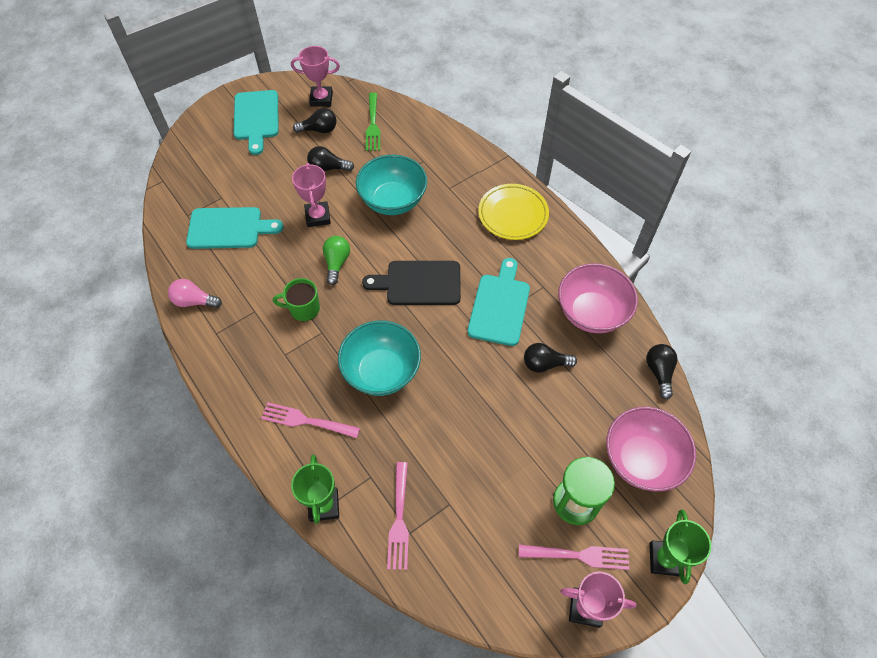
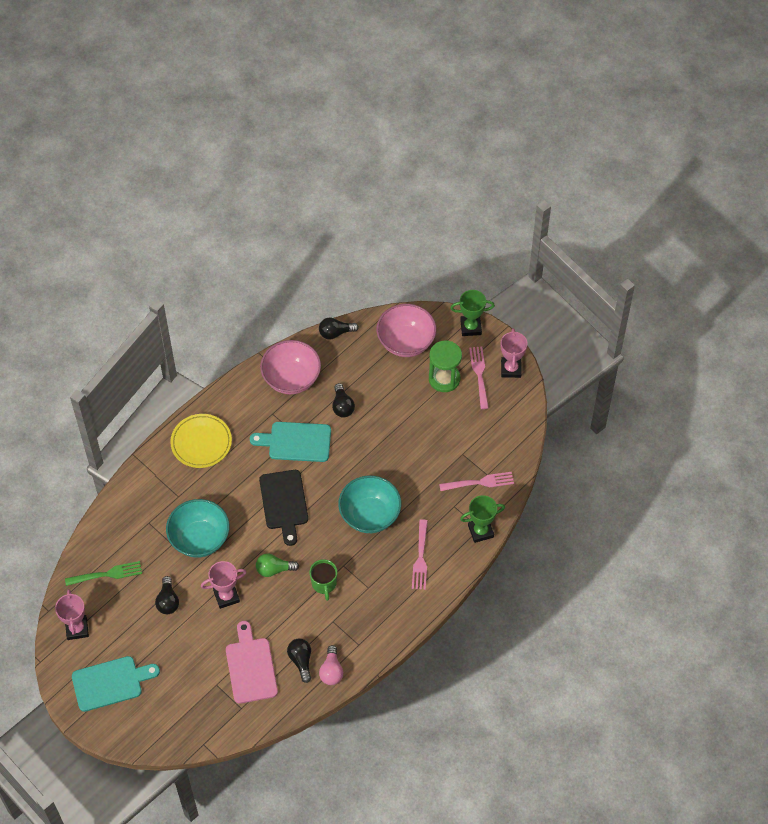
camera: 100 degrees left, 0 degrees up
turquoise cutting board [186,207,284,249] -> pink cutting board [226,621,278,704]
black light bulb [293,108,336,133] -> black light bulb moved to [287,638,311,683]

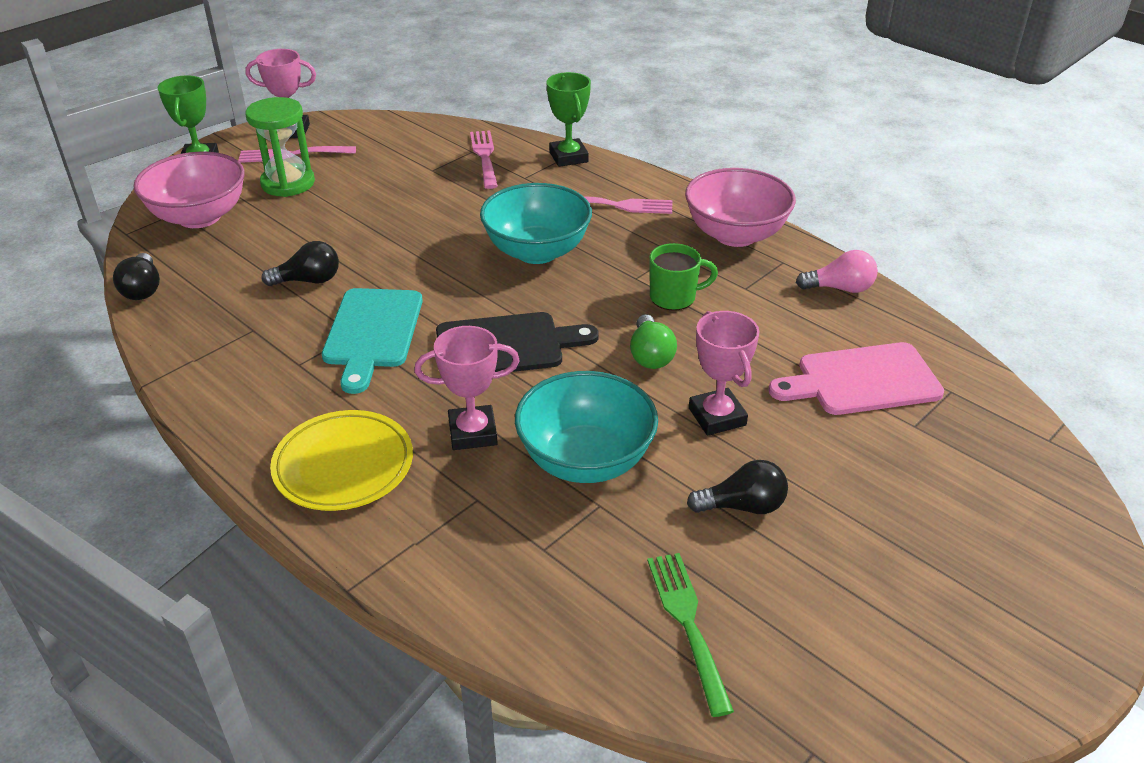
camera: 90 degrees left, 20 degrees down
pink trophy [55,589,89,640] -> pink trophy moved to [414,326,520,450]
turquoise cutting board [72,656,160,712] -> none
pink bowl [260,340,321,394] -> pink bowl moved to [685,168,796,247]
black light bulb [287,638,311,683] -> none

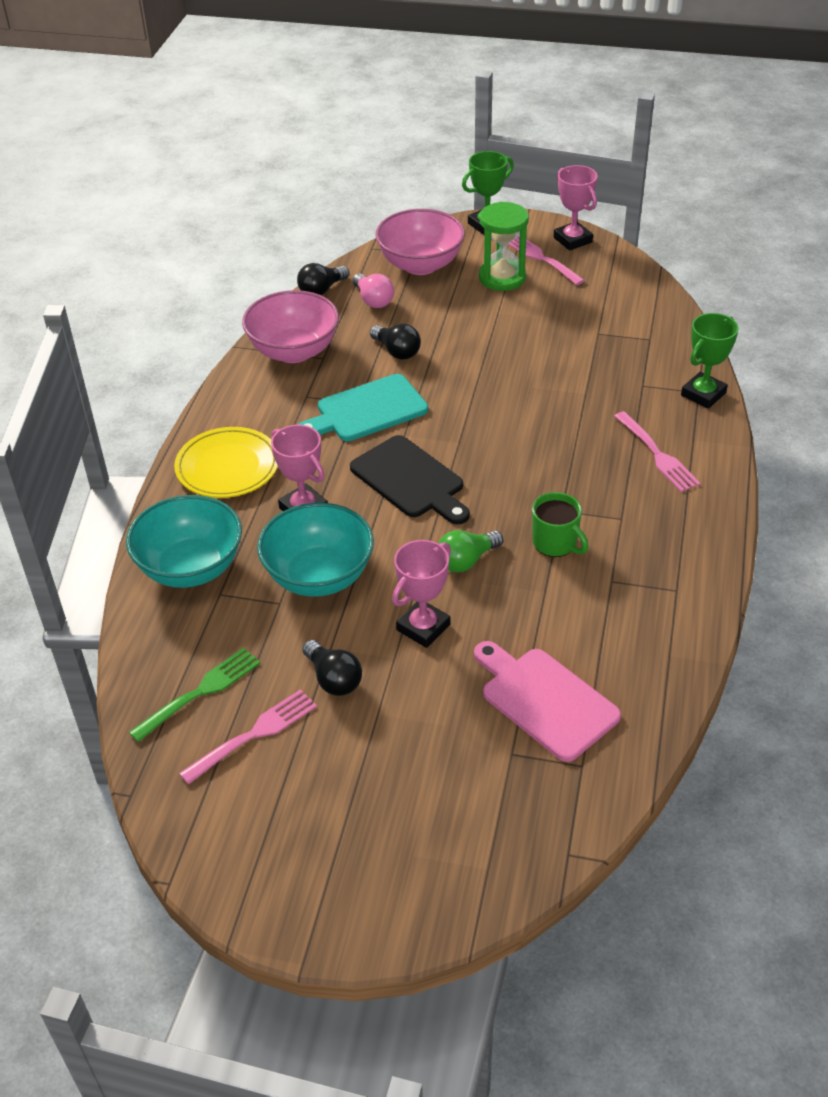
camera: 60 degrees right, 5 degrees up
pink fork [470,131,498,189] -> pink fork moved to [179,689,317,784]
turquoise bowl [480,183,592,264] -> turquoise bowl moved to [126,495,242,588]
pink bowl [685,168,796,247] -> pink bowl moved to [242,290,339,363]
pink light bulb [796,250,878,293] -> pink light bulb moved to [353,273,394,308]

